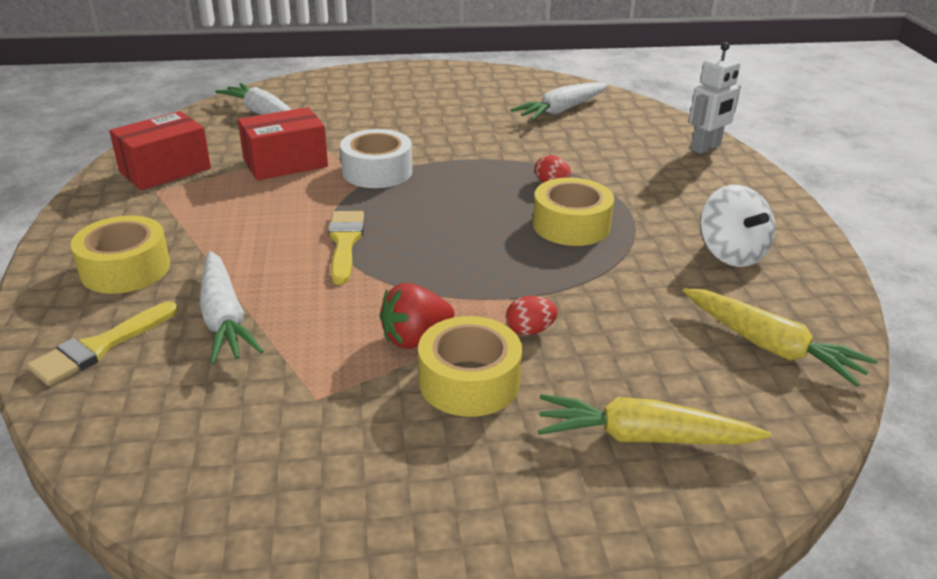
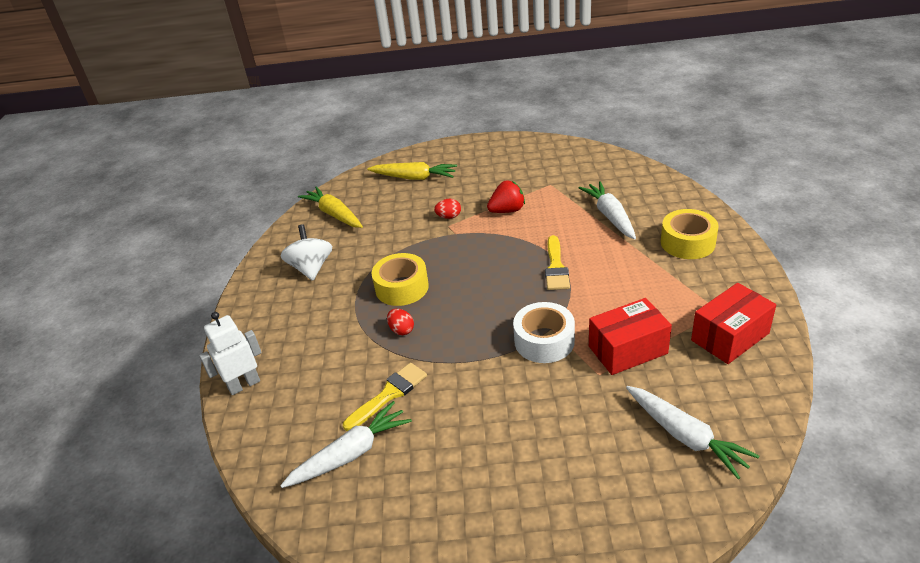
camera: 170 degrees left, 5 degrees up
yellow brush [27,301,178,386] -> yellow brush moved to [343,363,427,431]
yellow tape [418,316,522,417] -> none

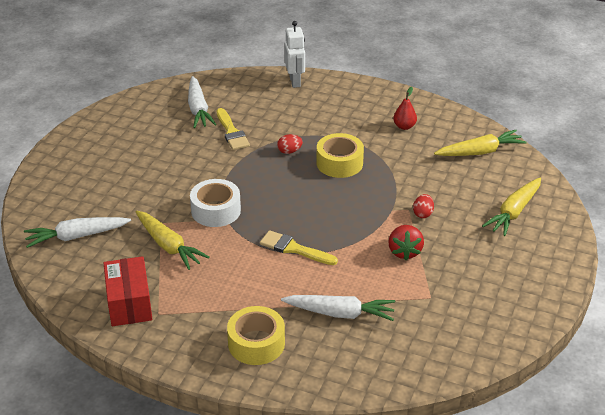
camera: 110 degrees right, 0 degrees up
white spinning top [281,224,332,281] -> red pear [393,87,417,130]
red box [589,298,672,375] -> yellow carrot [136,210,210,270]

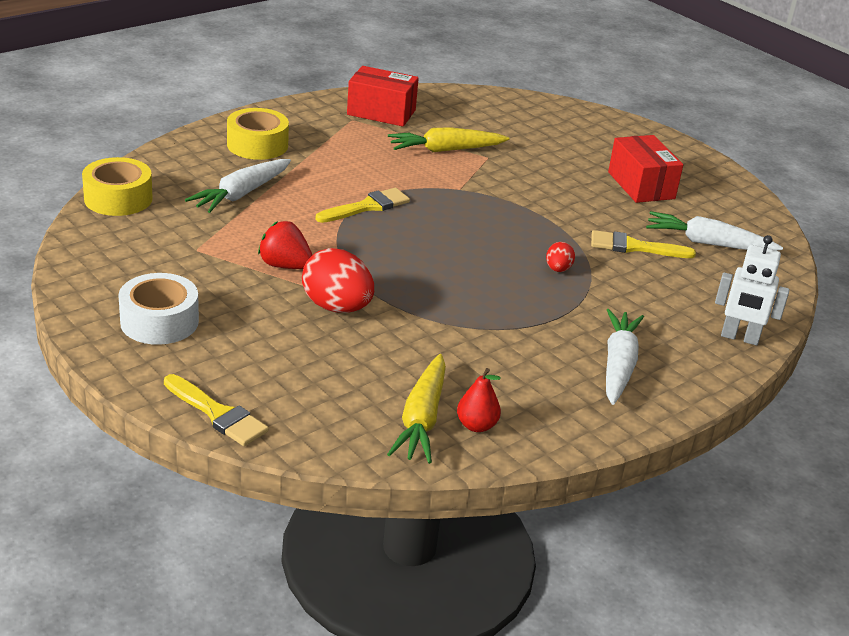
camera: 115 degrees right, 5 degrees down
white carrot [24,217,131,248] -> white carrot moved to [606,309,644,405]
white tape [190,179,241,227] -> white tape moved to [118,273,199,345]
yellow tape [316,133,364,178] -> yellow tape moved to [82,157,153,216]
red pear [393,87,417,130] -> red pear moved to [457,368,501,432]
red egg [413,194,434,218] -> red egg [302,248,374,313], size x2.00
yellow carrot [482,178,541,236] -> none
none -> yellow brush [164,374,269,446]
none -> red box [608,135,683,203]

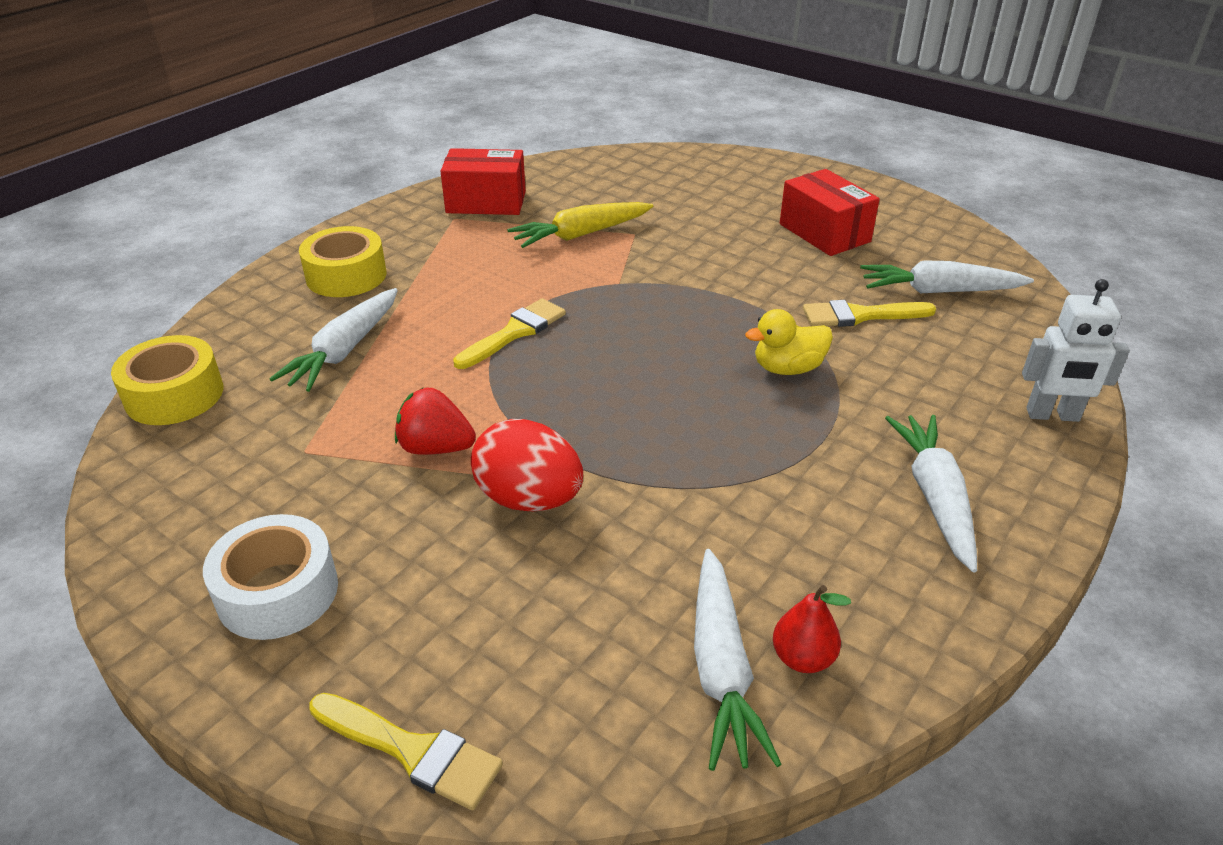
camera: 10 degrees left, 5 degrees up
yellow carrot [387,354,446,464] -> white carrot [694,549,782,771]
red egg [546,242,575,272] -> yellow duck [745,309,833,375]

